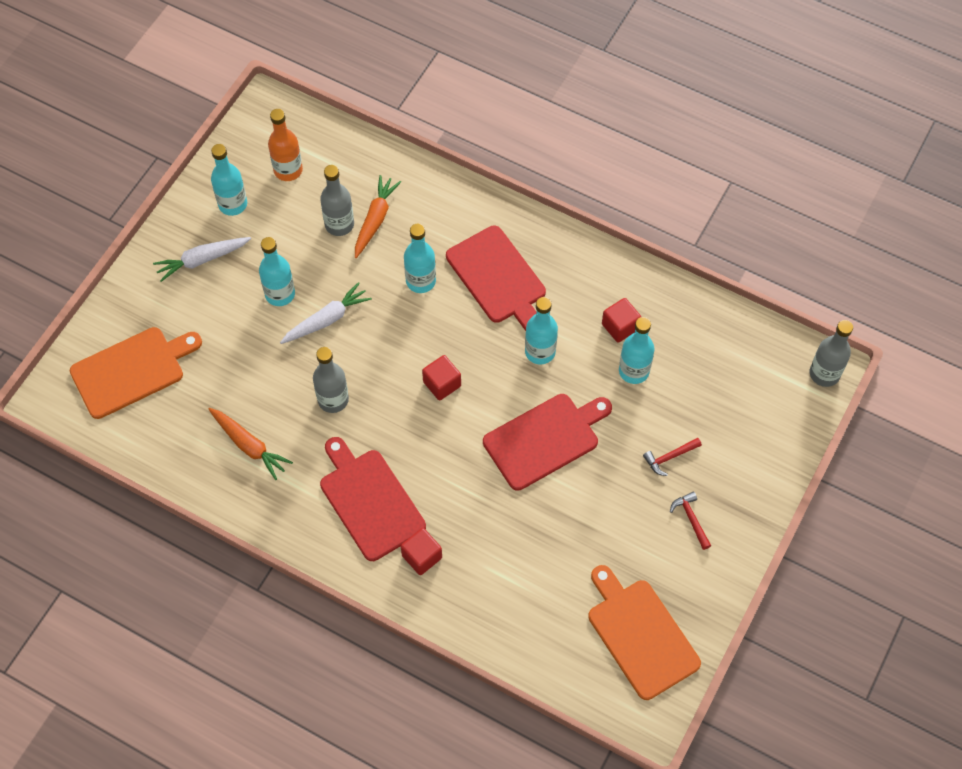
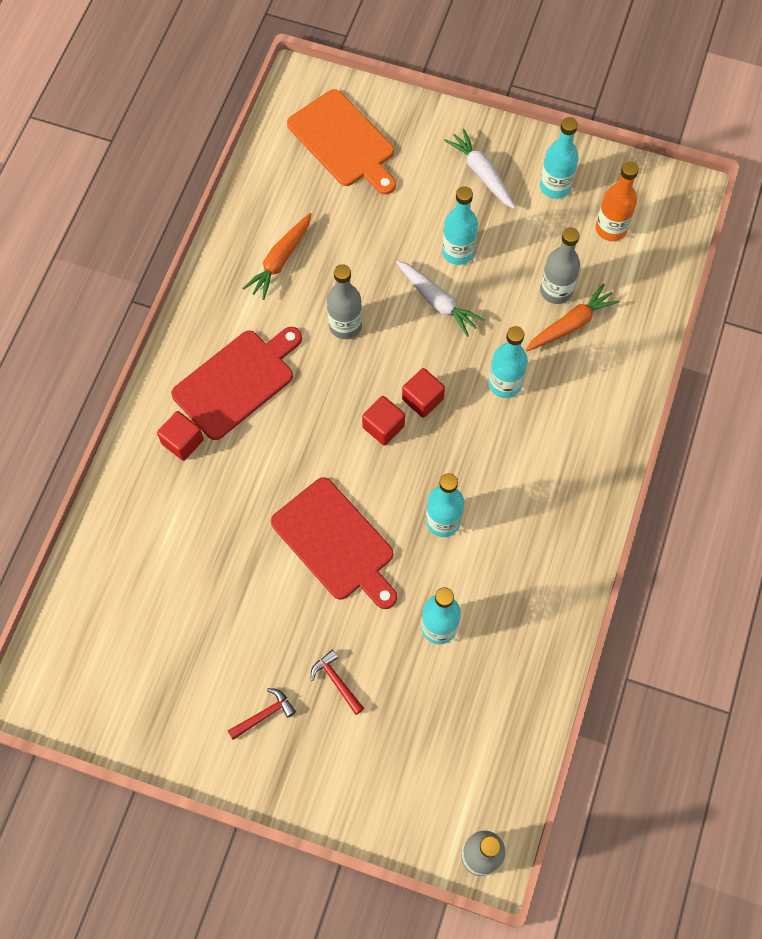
camera: 80 degrees right, 5 degrees up
orange carrot [355,175,401,258] -> orange carrot turned 45 degrees counterclockwise [526,284,620,351]
red cutting board [446,226,546,331] -> none
orange cutting board [588,565,701,700] -> none
red cube [602,298,641,343] -> red cube moved to [402,368,445,418]

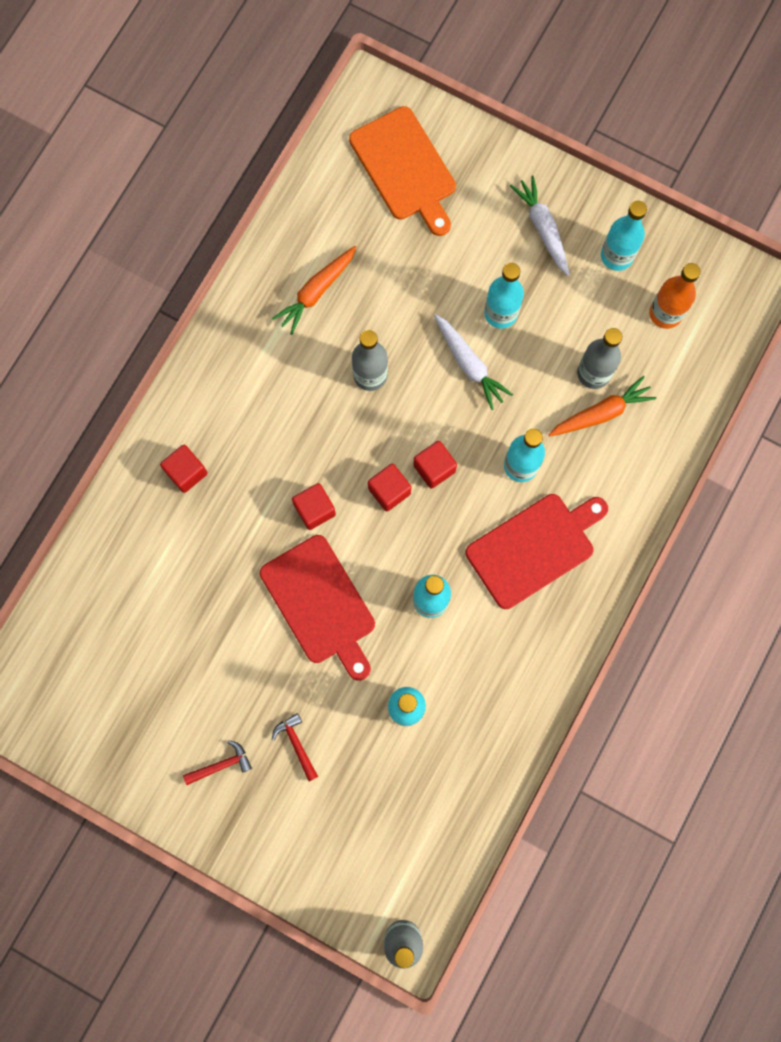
camera: 10 degrees right, 10 degrees up
red cutting board [171,327,302,440] -> red cutting board moved to [466,494,608,609]
none -> red cube [292,483,336,530]

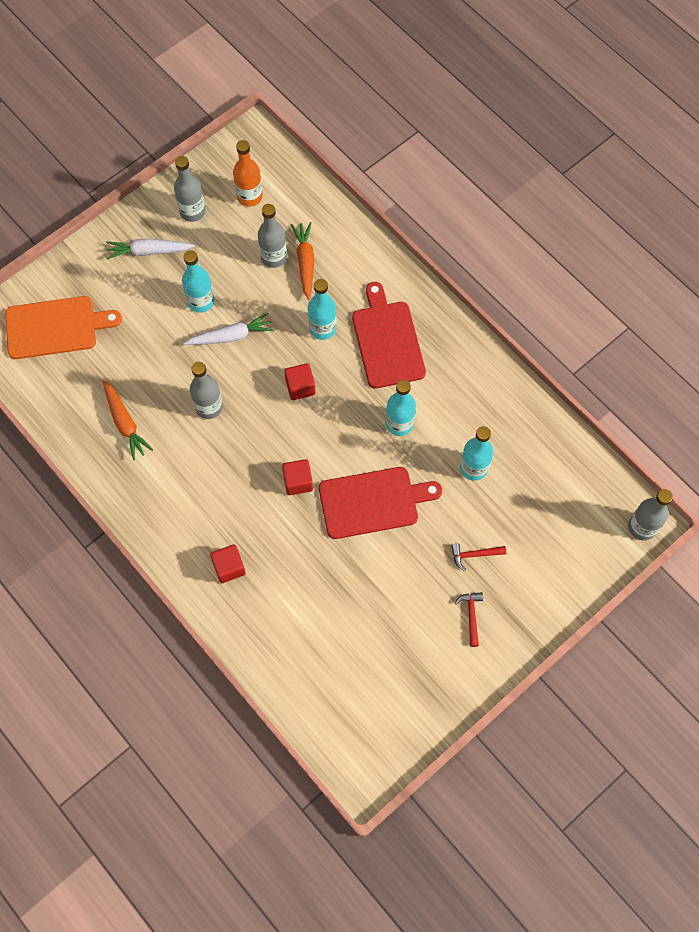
camera: 70 degrees left, 10 degrees down
red cube [368,464,411,511] -> none
turquoise bottle [601,201,647,271] -> grey bottle [174,156,206,222]

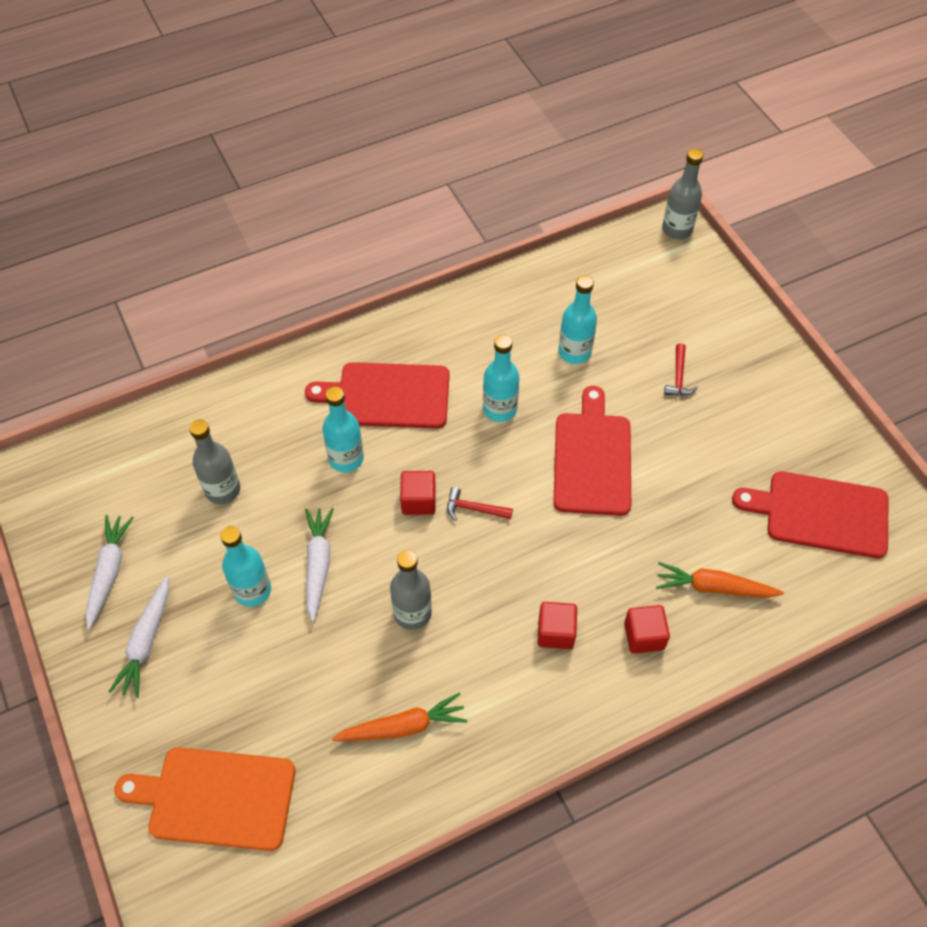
camera: 75 degrees left, 10 degrees down
orange cutting board [5,296,122,359] -> orange cutting board turned 90 degrees counterclockwise [114,747,295,851]
grey bottle [174,156,206,222] -> white carrot [86,515,134,630]
orange bottle [233,140,263,207] -> none
red cube [282,459,313,495] -> red cube moved to [538,602,577,649]
orange carrot [291,222,315,301] -> orange carrot moved to [656,562,784,598]
red hammer [455,592,483,647] -> red hammer moved to [447,487,513,521]
none -> red cutting board [732,471,889,558]

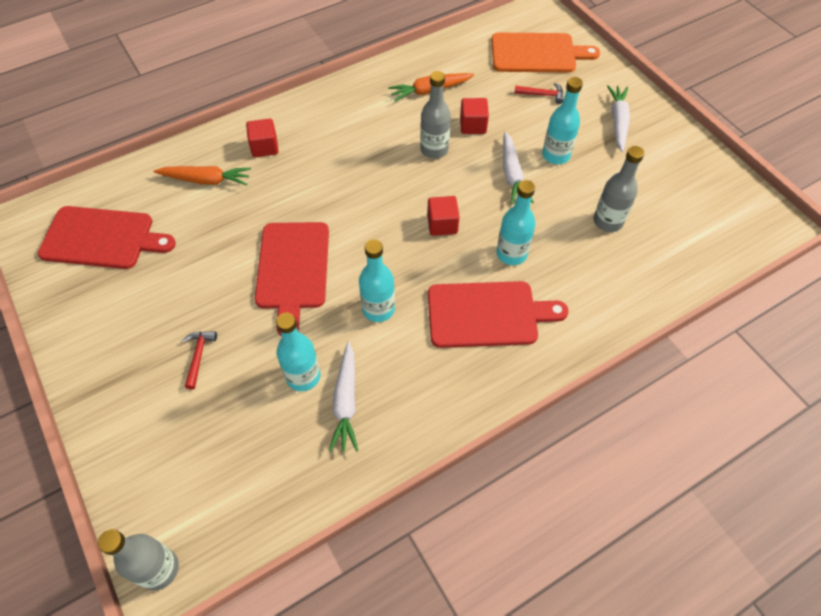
camera: 175 degrees right, 0 degrees up
white carrot [86,515,134,630] -> white carrot moved to [329,342,358,452]
red hammer [447,487,513,521] -> red hammer moved to [515,83,563,104]
red cube [538,602,577,649] -> red cube moved to [460,98,489,134]

